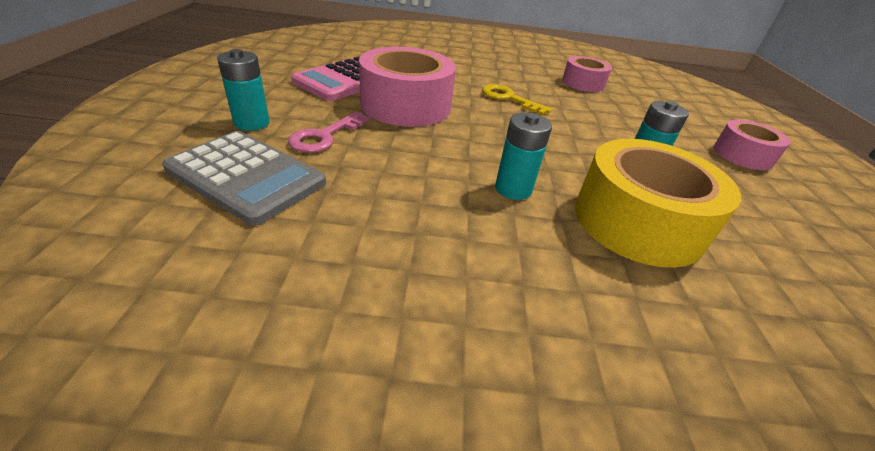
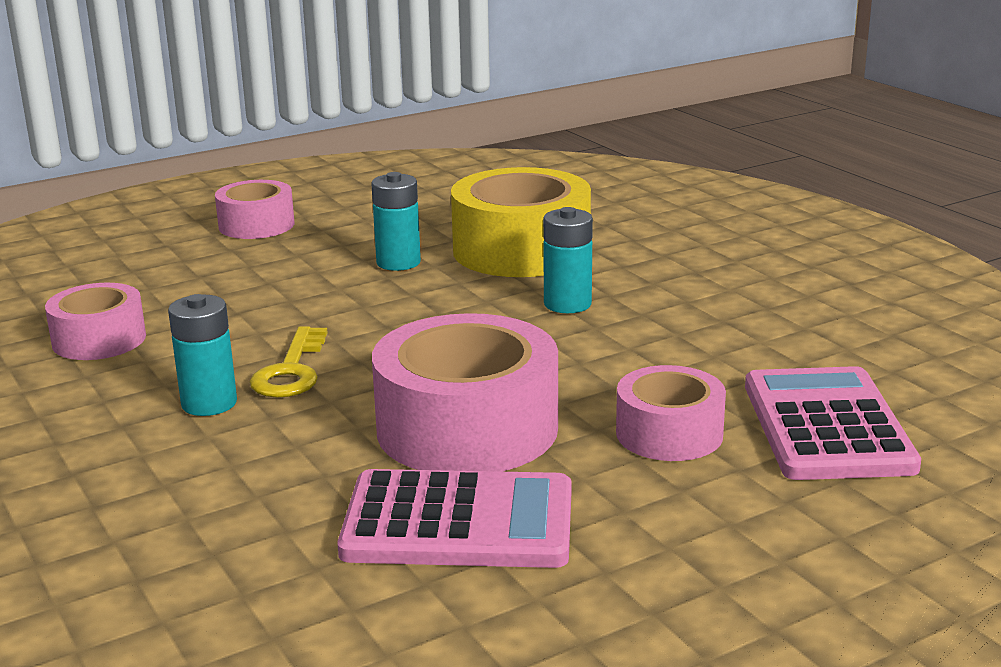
camera: 120 degrees left, 15 degrees down
grey calculator [162,131,326,226] -> pink calculator [745,366,921,480]
turquoise battery [217,49,270,131] -> turquoise battery moved to [168,294,237,416]
pink key [288,111,370,153] -> pink tape [616,365,726,461]

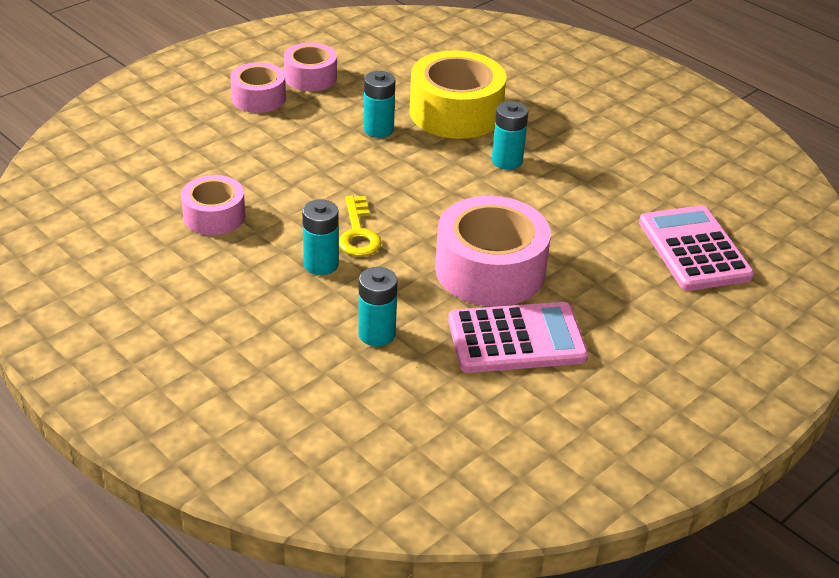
camera: 15 degrees left, 15 degrees up
pink tape [616,365,726,461] -> pink tape moved to [284,43,337,91]
none -> turquoise battery [358,267,398,347]

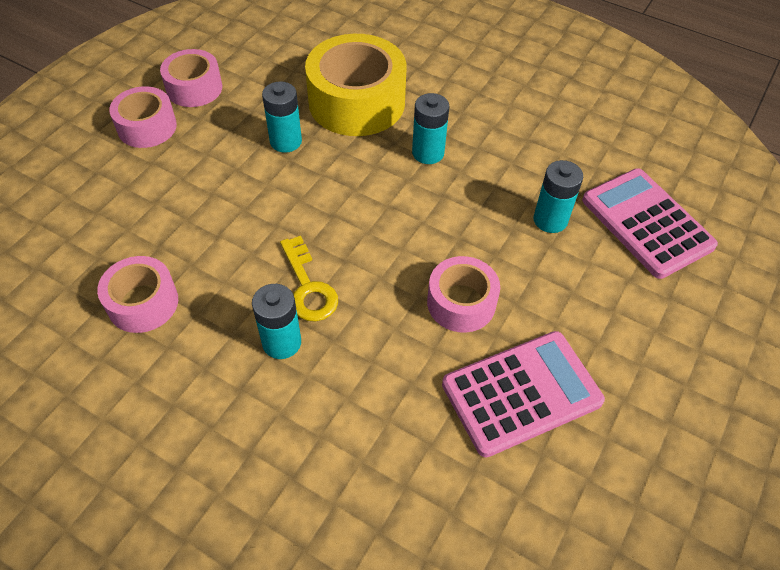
camera: 15 degrees left, 15 degrees up
turquoise battery [358,267,398,347] -> turquoise battery moved to [533,160,583,233]
pink tape [435,196,551,307] -> pink tape [427,256,500,332], size x0.58

